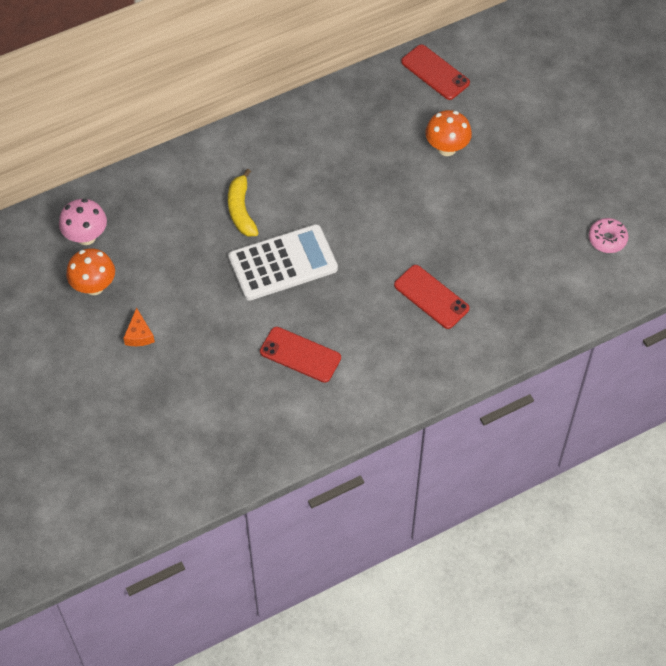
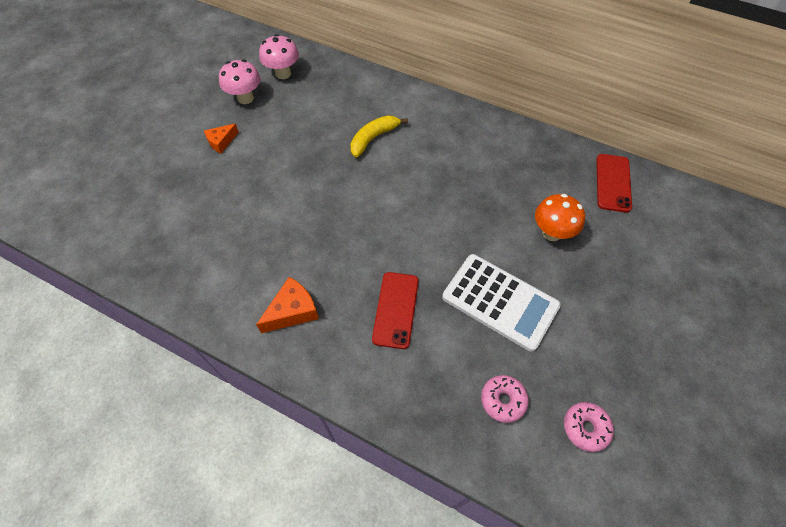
camera: 55 degrees right, 0 degrees up
orange mushroom [66,248,115,295] -> pink mushroom [219,59,260,104]
white calculator [228,224,338,301] -> white calculator moved to [442,254,561,352]
red phone [260,327,341,383] -> none
none -> orange cheese [256,277,319,333]
none -> pink donut [481,375,529,423]

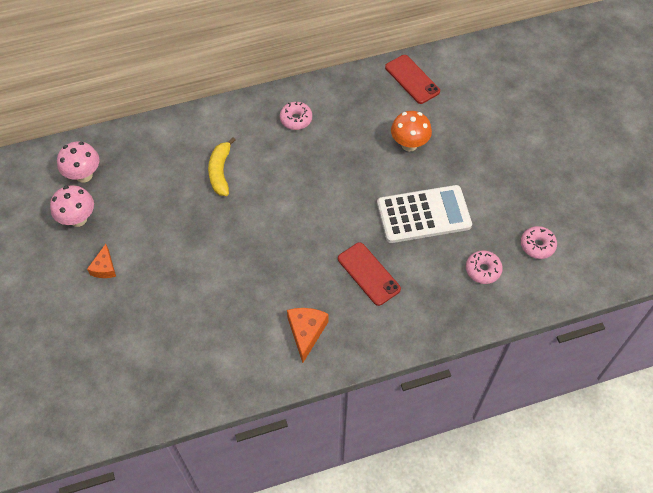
camera: 45 degrees left, 0 degrees up
none -> pink donut [280,101,312,130]

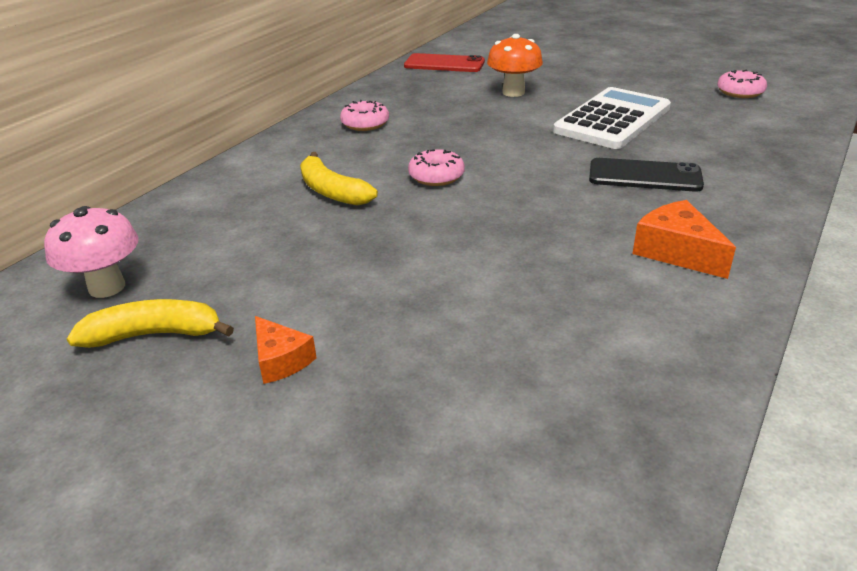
camera: 40 degrees left, 25 degrees down
pink mushroom [50,185,94,227] -> yellow banana [67,299,234,348]
red phone [338,242,401,306] -> black phone [589,158,704,192]
pink donut [466,250,503,284] -> pink donut moved to [408,149,465,186]

